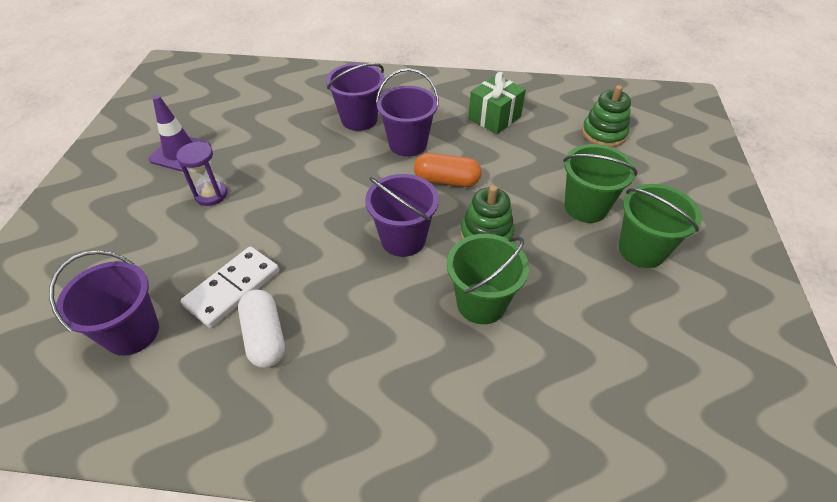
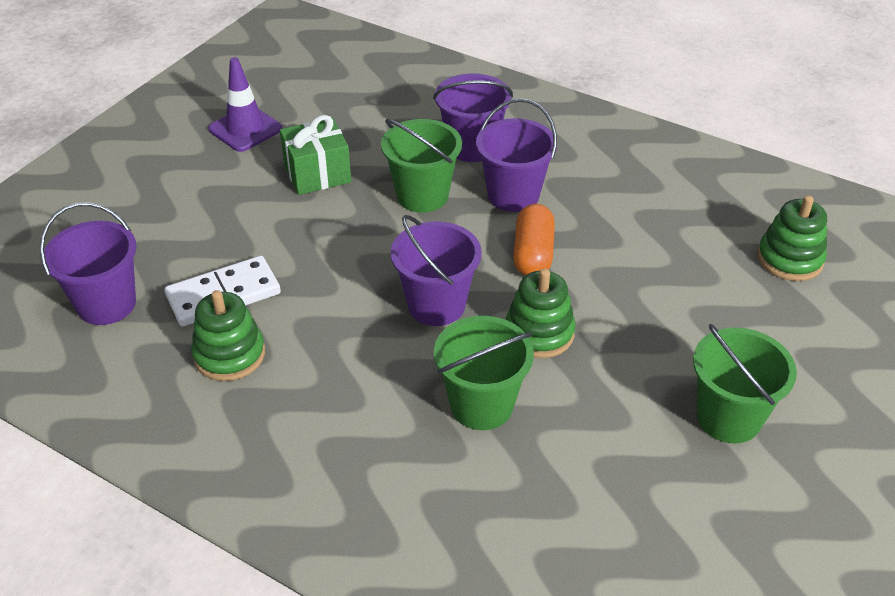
camera: 25 degrees right, 5 degrees down
purple hourglass [176,142,227,206] -> none
white capsule [238,289,285,368] -> green stacking toy [191,290,265,381]
orange capsule [414,153,482,187] -> orange capsule turned 60 degrees clockwise [513,204,555,276]
green gift [468,72,526,134] -> green gift moved to [280,115,351,195]
green bucket [563,144,638,223] -> green bucket moved to [381,119,462,213]

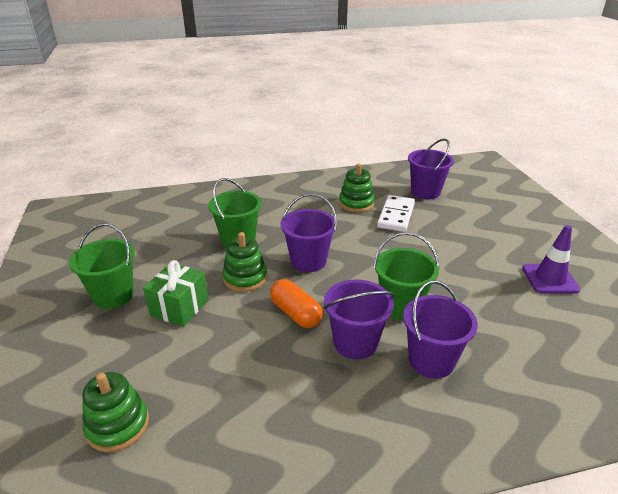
camera: 135 degrees right, 10 degrees down
green gift [280,115,351,195] -> green gift moved to [143,260,208,327]

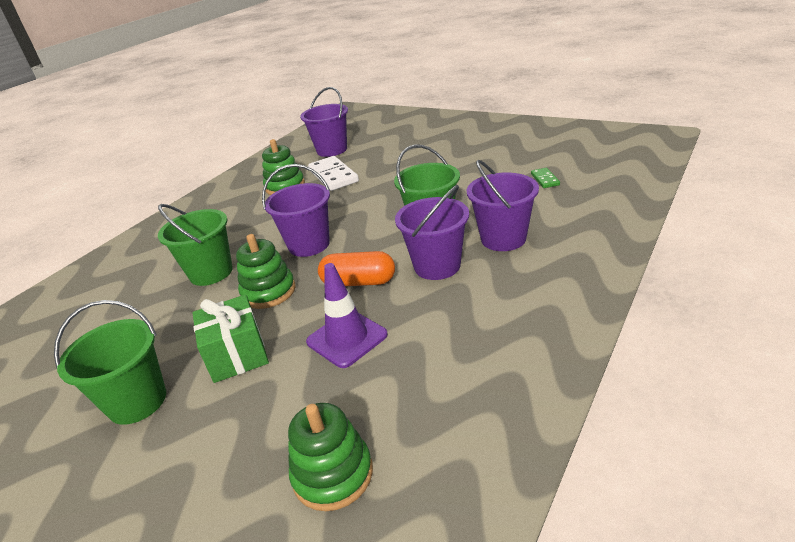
camera: 40 degrees left, 0 degrees up
purple traffic cone [522,225,580,294] -> purple traffic cone moved to [306,263,388,368]
none -> green domino [531,168,560,188]

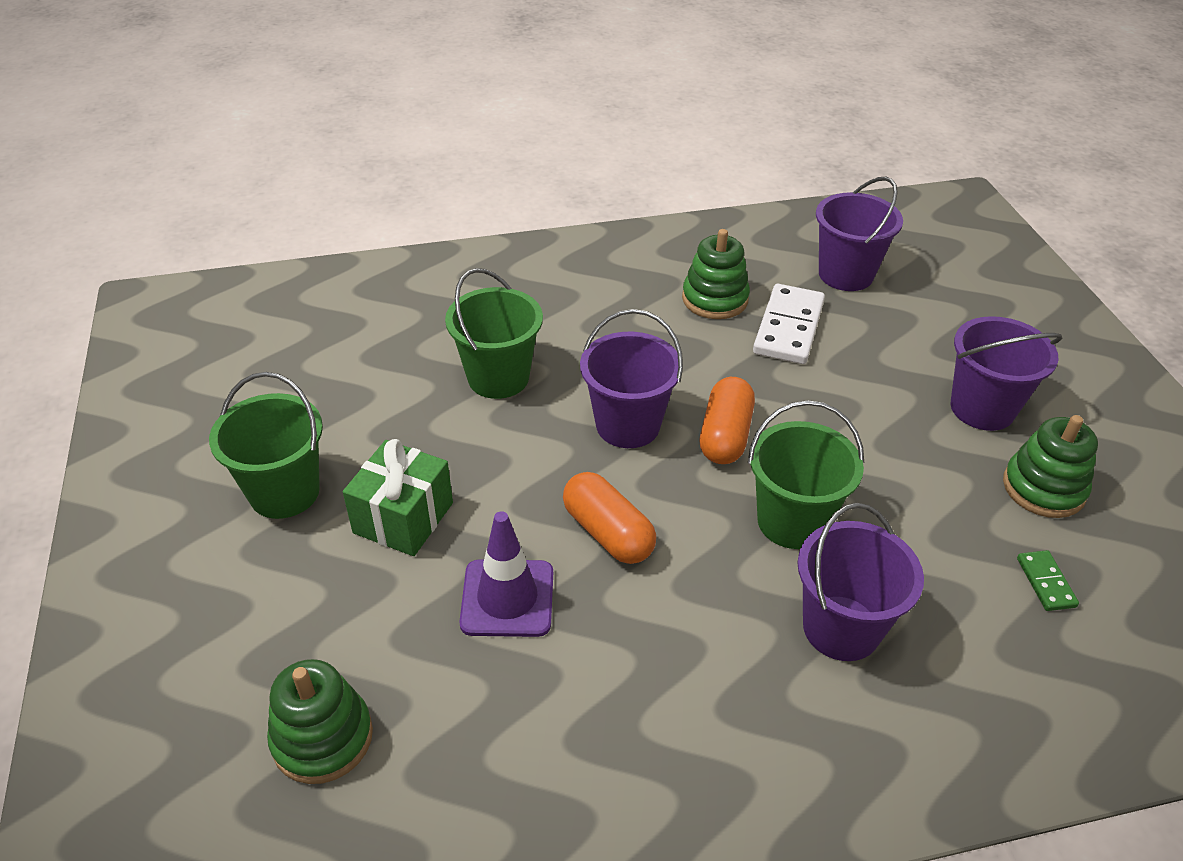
camera: 40 degrees right, 10 degrees up
green stacking toy [236,234,296,309] -> green stacking toy moved to [1003,415,1098,518]
purple bucket [395,185,469,280] -> purple bucket moved to [950,316,1063,431]
green domino [531,168,560,188] -> green domino turned 45 degrees counterclockwise [1017,550,1079,611]
none -> orange capsule [700,377,755,464]

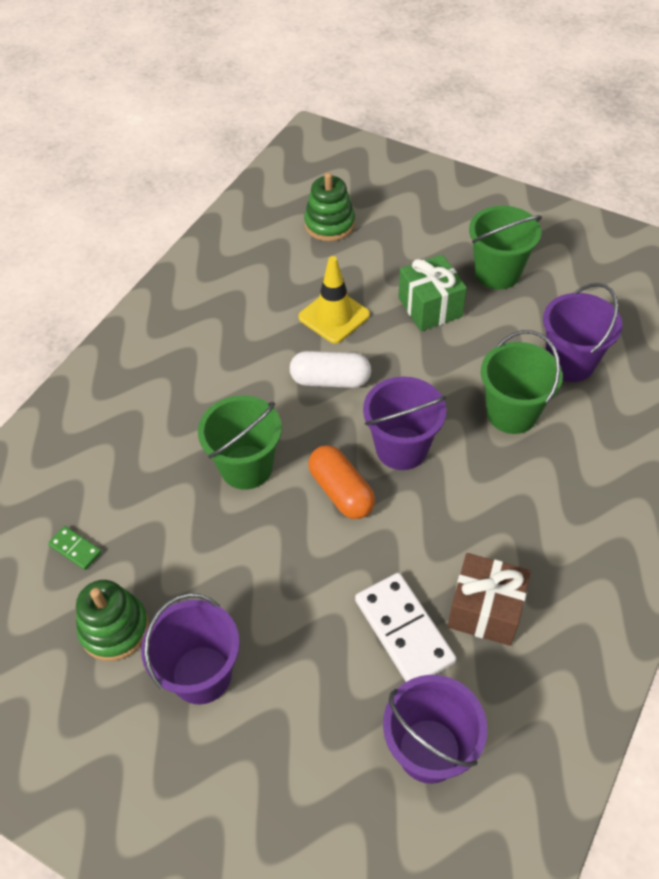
camera: 135 degrees right, 10 degrees up
purple traffic cone [459,511,553,637] -> yellow traffic cone [298,256,370,344]
orange capsule [563,472,656,564] -> white capsule [290,351,371,388]
green stacking toy [682,229,750,319] -> brown gift [447,553,531,646]
purple bucket [797,503,924,661] -> purple bucket moved to [543,283,622,382]

